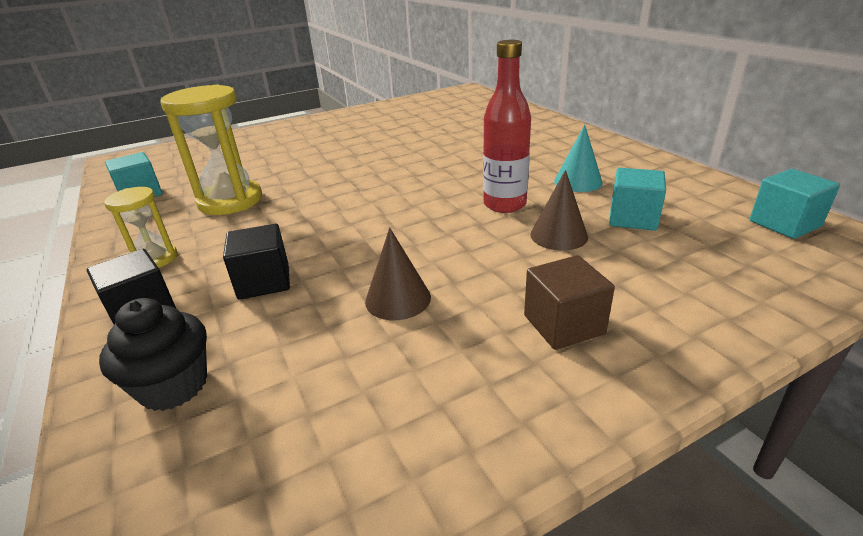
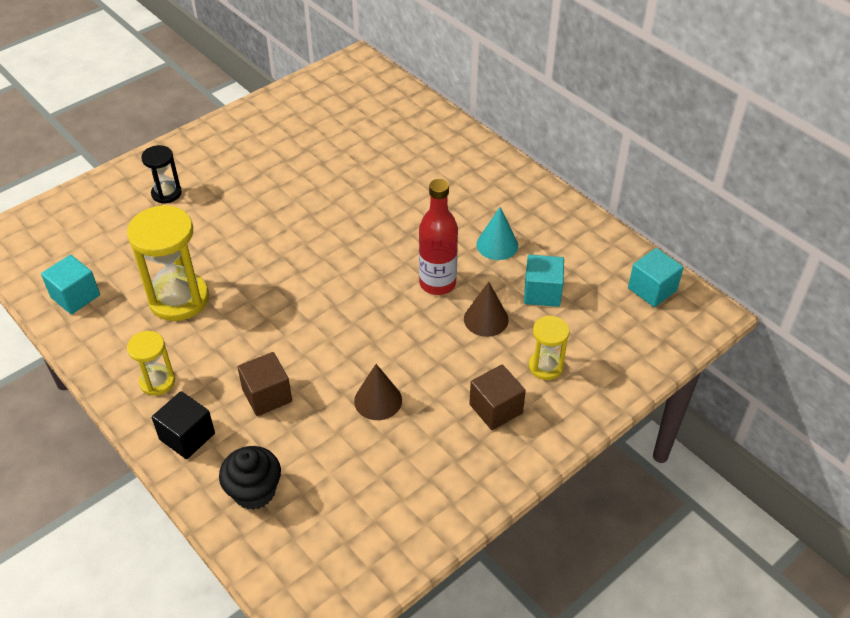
camera: 15 degrees left, 15 degrees up
black cube [223,224,290,300] -> brown cube [237,352,292,416]
none -> black hourglass [141,145,182,204]
none -> yellow hourglass [529,315,570,380]

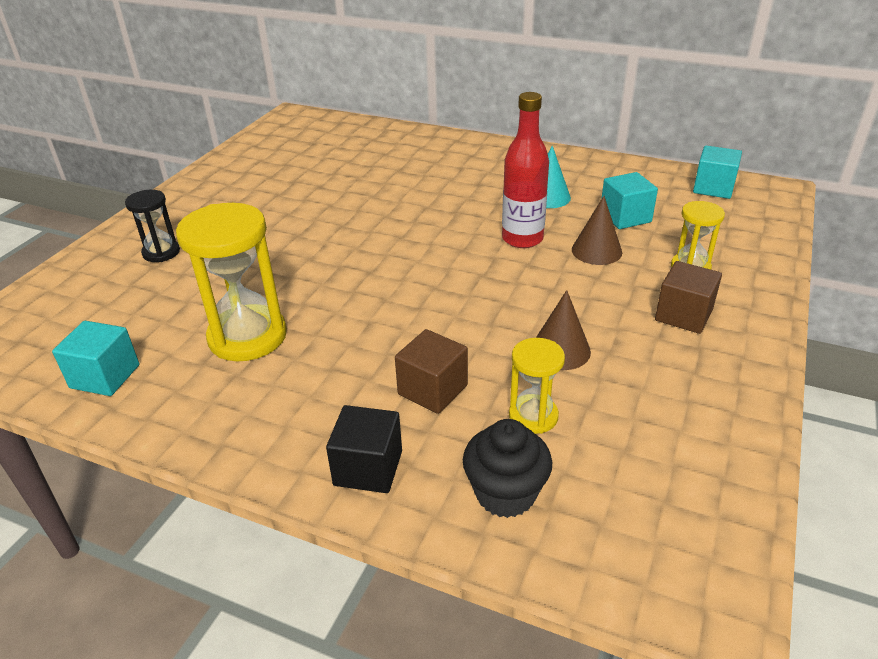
camera: 25 degrees left, 10 degrees down
yellow hourglass [127,331,175,396] -> yellow hourglass moved to [509,338,565,434]

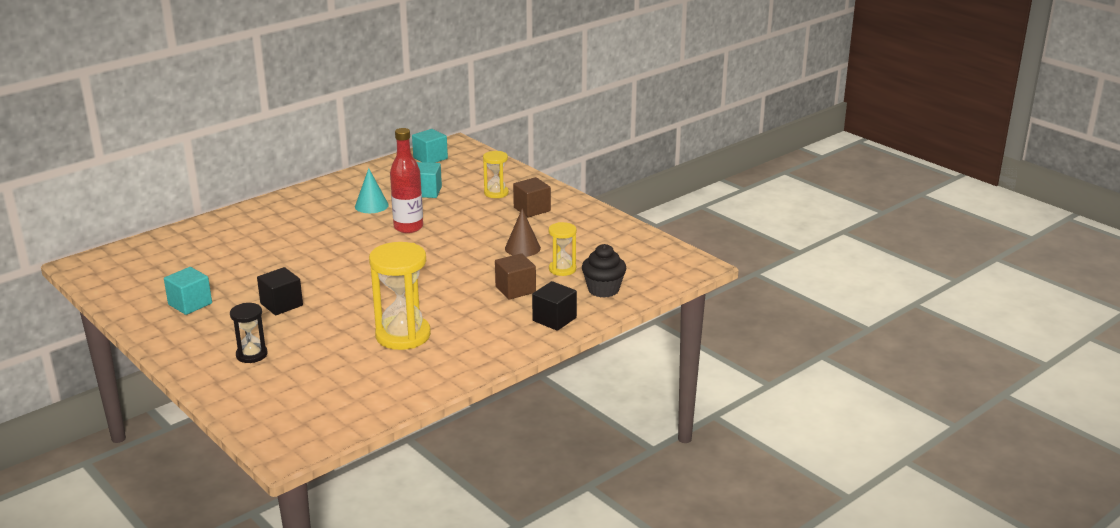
camera: 65 degrees left, 10 degrees down
turquoise cube [52,321,139,396] -> turquoise cube moved to [164,267,212,315]
brown cone [572,196,622,265] -> none
none -> black cube [257,267,303,315]

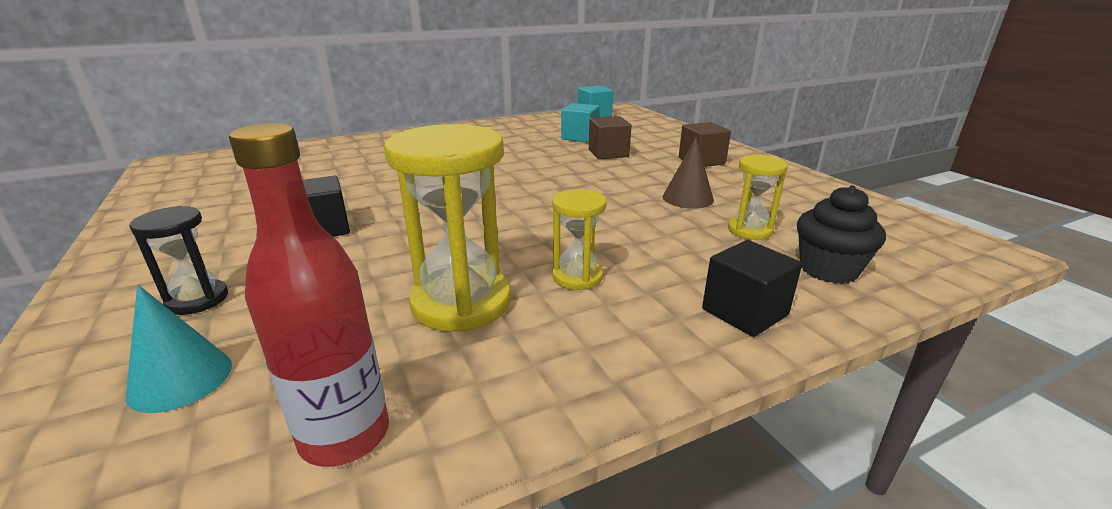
camera: 15 degrees right, 0 degrees up
turquoise cube [164,267,212,315] -> none
turquoise cone [355,168,389,213] -> turquoise cone moved to [125,285,232,413]
red bottle [390,128,423,233] -> red bottle moved to [229,123,389,467]
yellow hourglass [483,151,509,198] -> yellow hourglass moved to [552,189,607,290]
brown cube [495,253,536,300] -> brown cube moved to [589,116,631,159]

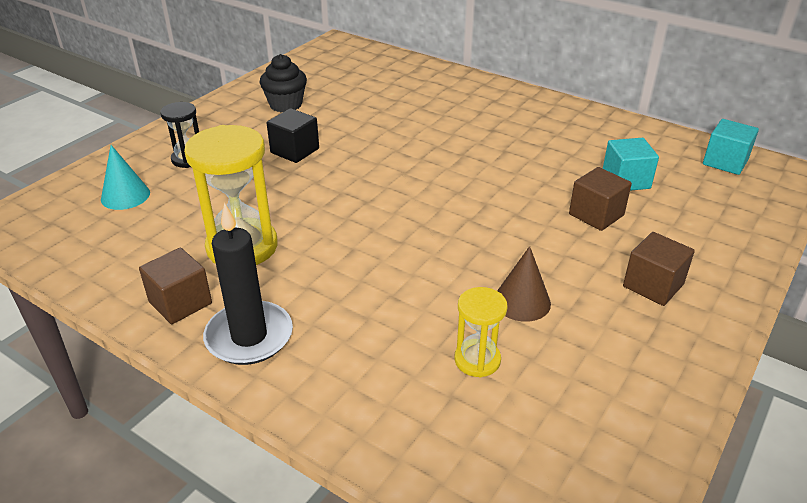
camera: 60 degrees right, 10 degrees up
red bottle [229,123,389,467] -> none
yellow hourglass [552,189,607,290] -> none
black cube [702,240,802,337] -> none
black cupcake [797,185,886,284] -> black cupcake moved to [260,54,307,112]
none -> brown cube [139,248,212,324]
none -> black candle [203,202,293,365]

